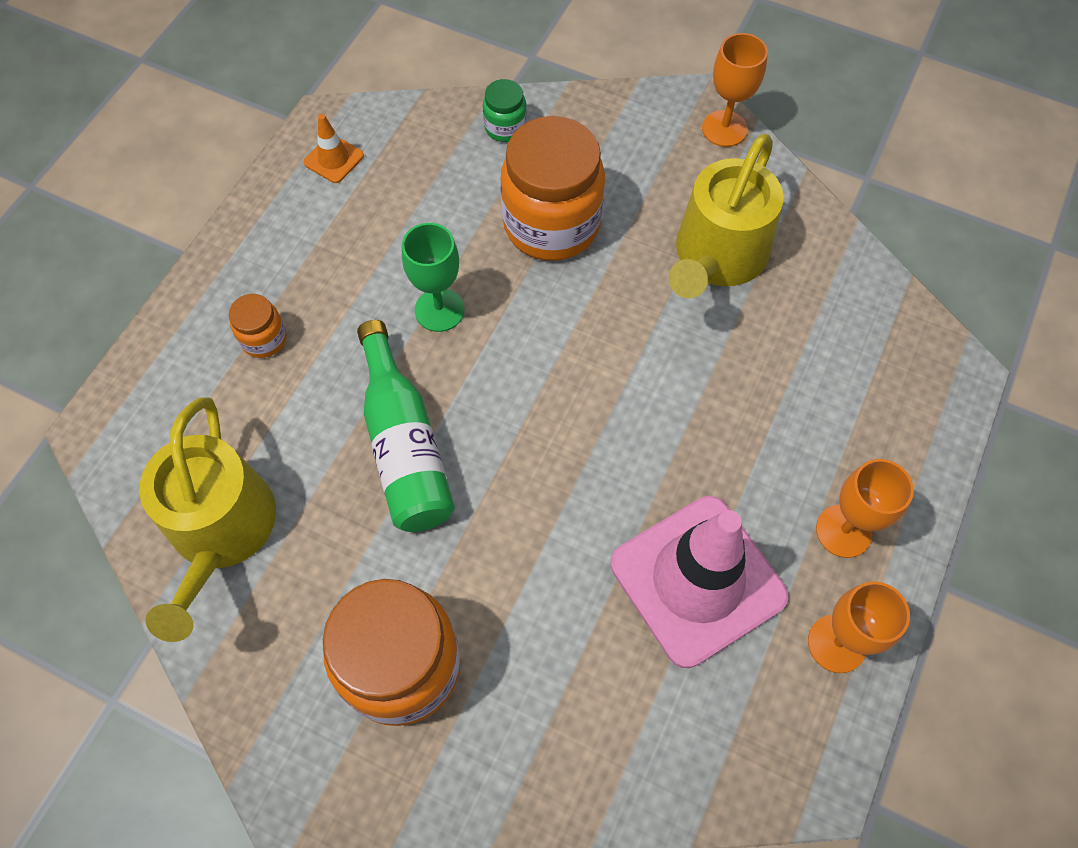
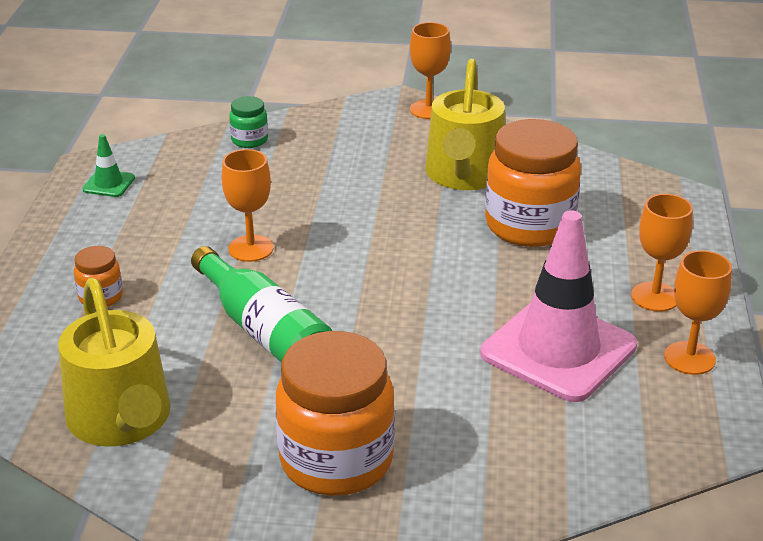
camera: 20 degrees left, 30 degrees down
orange traffic cone [303,114,364,183] -> green traffic cone [82,134,135,197]
green goblet [402,223,465,332] -> orange goblet [222,149,274,262]
orange jar [500,116,605,261] -> orange jar moved to [485,119,581,247]

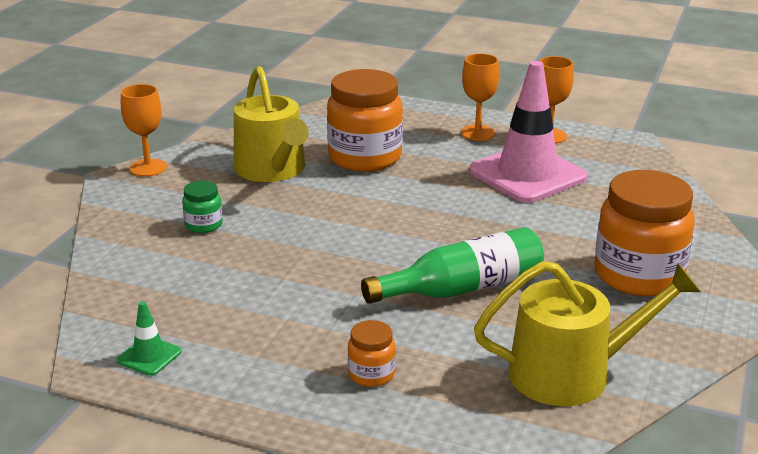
camera: 75 degrees left, 5 degrees down
orange goblet [222,149,274,262] -> none
green jar [229,96,268,148] -> green jar moved to [182,180,223,233]
yellow watering can [426,59,505,190] -> yellow watering can turned 45 degrees clockwise [234,66,309,182]

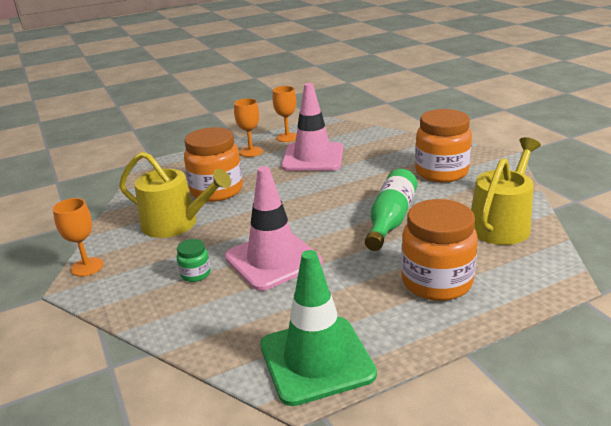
camera: 45 degrees left, 0 degrees up
green traffic cone [117,301,181,376] -> green traffic cone [260,250,377,406], size x2.42
orange jar [348,320,396,387] -> orange jar [401,199,478,301], size x2.19
none -> pink traffic cone [225,166,323,291]

